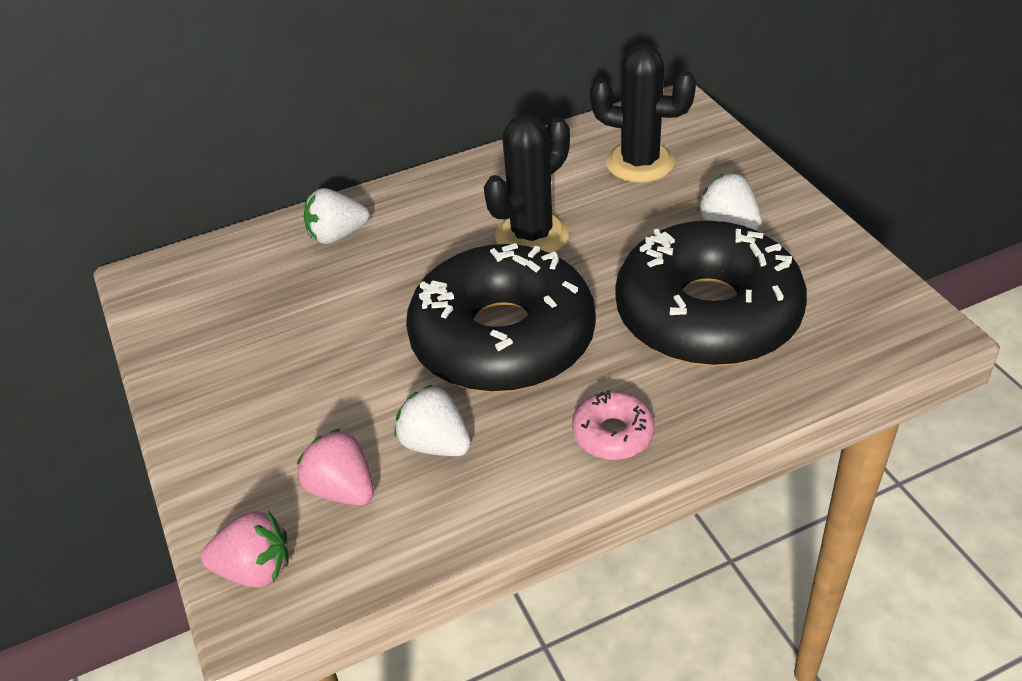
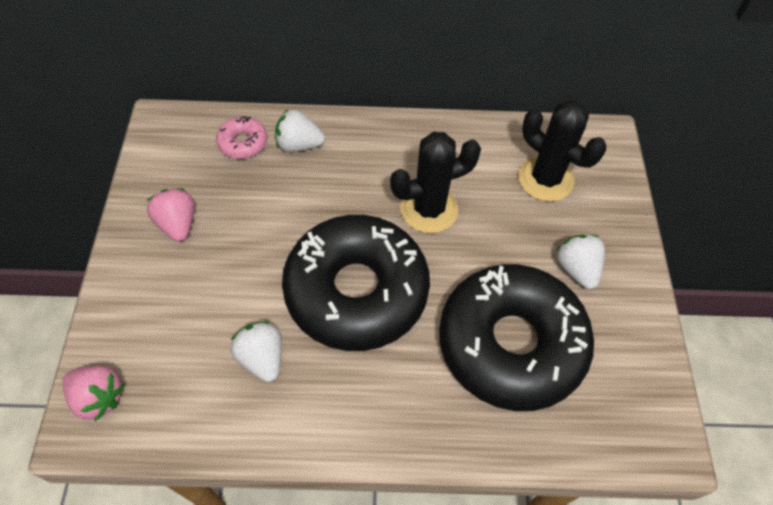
camera: 20 degrees right, 15 degrees up
pink strawberry [297,428,374,506] -> pink strawberry moved to [147,188,194,242]
pink donut [572,390,655,460] -> pink donut moved to [216,116,267,159]

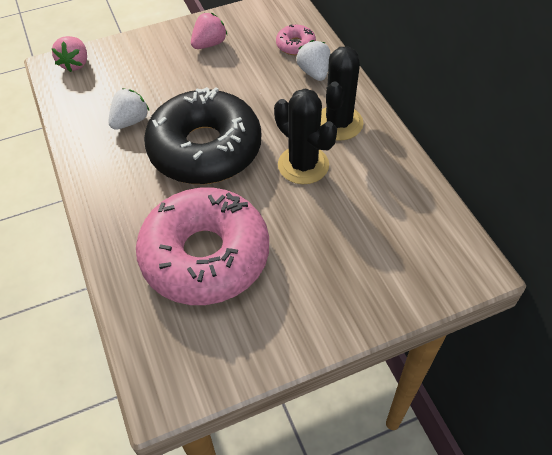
camera: 70 degrees right, 5 degrees down
black donut [439,264,594,411] -> pink donut [136,188,269,305]
black cactus [518,100,606,202] -> black cactus moved to [321,46,364,141]
white strawberry [557,235,605,289] -> none

